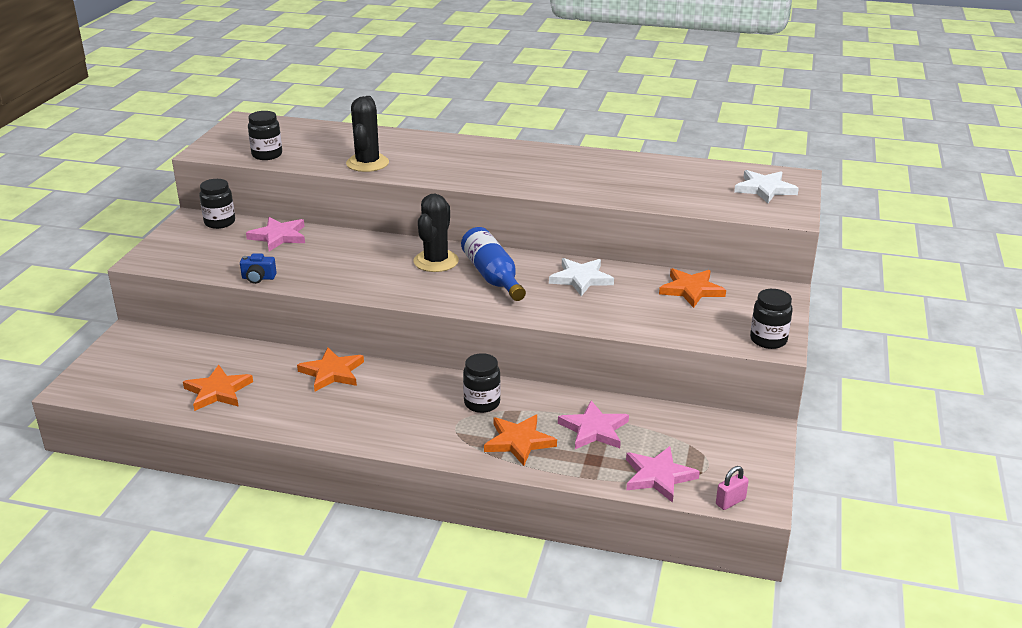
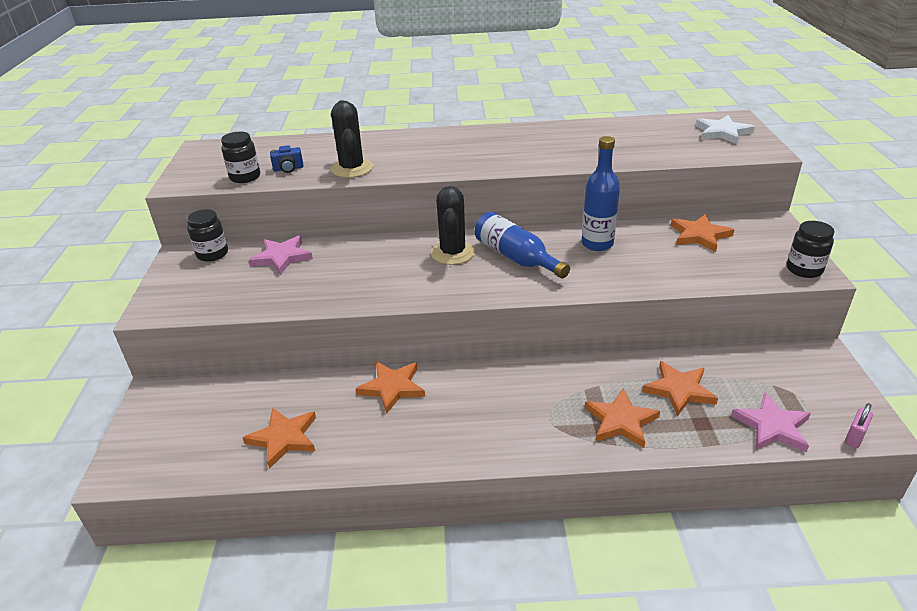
camera: 15 degrees left, 5 degrees up
blue camera [240,253,277,284] -> blue camera moved to [270,145,304,173]
black jar [463,353,501,413] -> none
white star [549,258,614,296] -> blue bottle [582,136,620,251]
pink star [558,401,629,449] -> orange star [642,361,718,417]

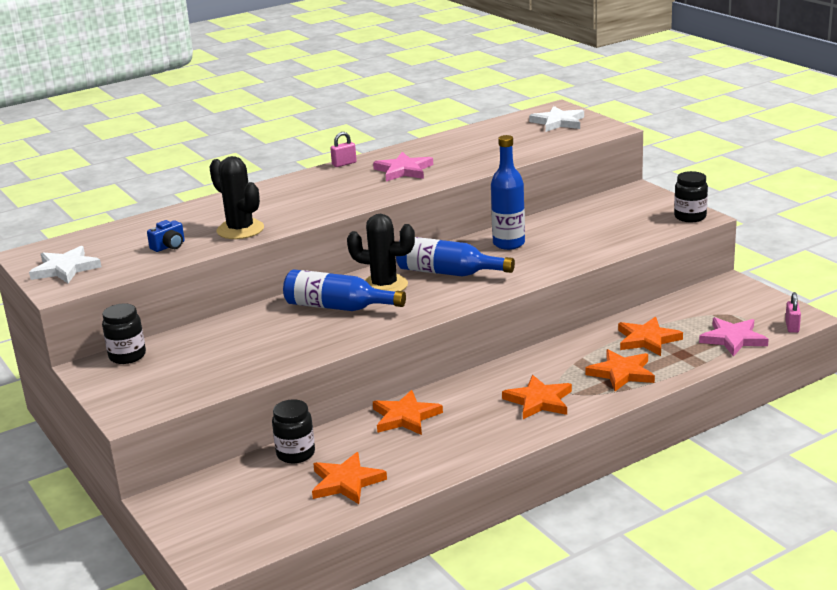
camera: 30 degrees left, 10 degrees down
black jar [221,132,260,183] -> black jar moved to [272,399,315,463]
pink star [249,235,313,275] -> pink star moved to [373,152,433,181]
black cactus [431,186,475,265] -> black cactus turned 45 degrees counterclockwise [347,214,415,292]
orange star [671,214,735,252] -> orange star moved to [502,375,572,419]
none -> white star [29,246,101,283]
none -> blue bottle [283,269,406,311]
none -> pink padlock [330,132,357,167]

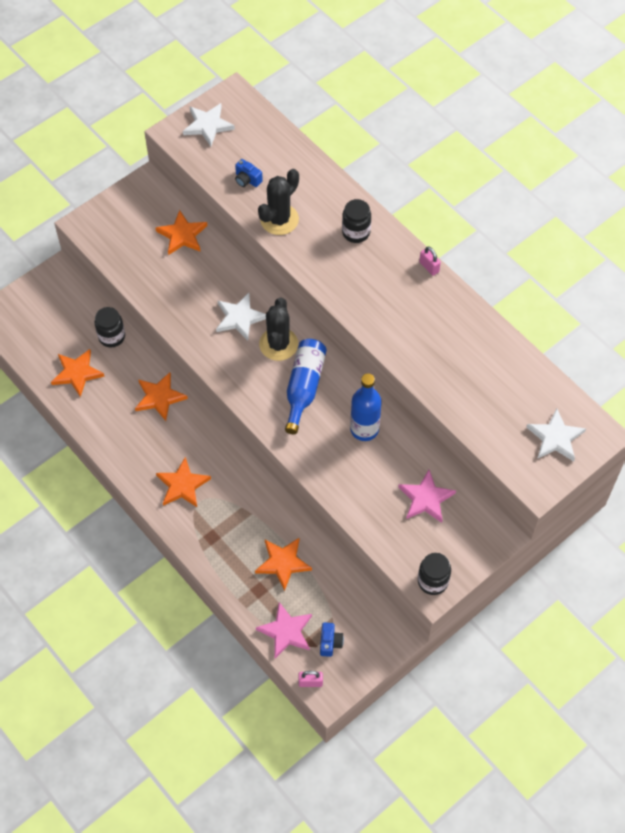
camera: 80 degrees right, 35 degrees up
black jar [102,303,146,364] -> black jar moved to [342,199,371,243]
blue bottle [283,269,406,311] -> white star [216,293,266,341]
pink star [373,152,433,181] -> pink star moved to [398,470,456,523]
orange star [585,349,655,391] -> orange star moved to [155,210,208,255]
none -> blue camera [320,623,344,657]

